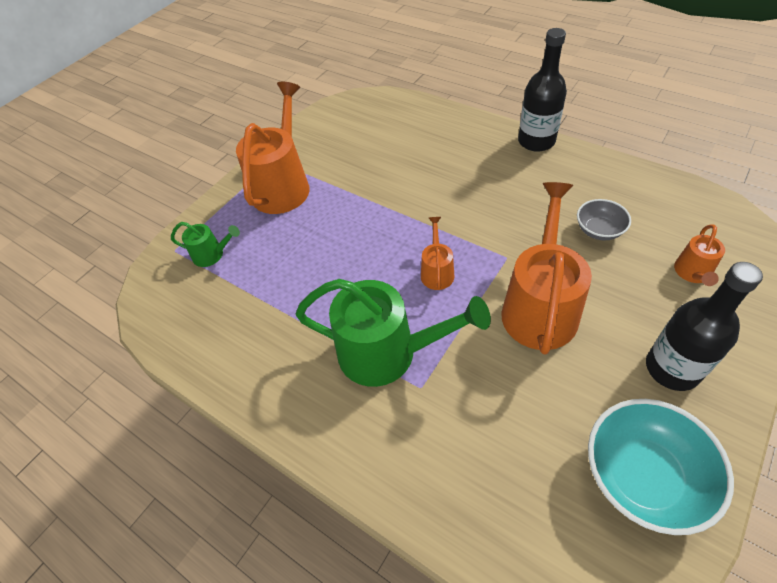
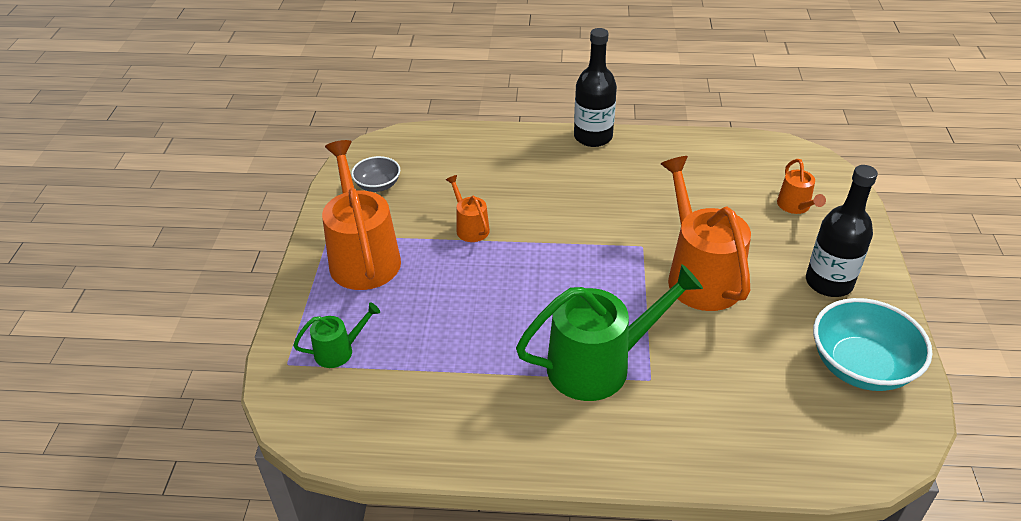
camera: 35 degrees left, 10 degrees down
orange watering can [421,217,454,290] -> orange watering can moved to [446,175,490,242]
grey bowl [577,199,631,240] -> grey bowl moved to [351,156,400,192]

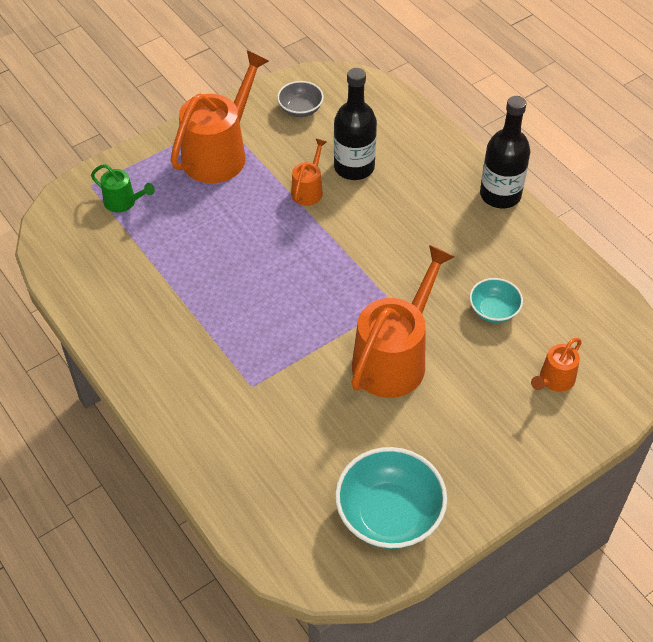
camera: 50 degrees right, 10 degrees up
green watering can [516,265,703,401] -> none
black bottle [806,165,878,297] -> black bottle moved to [334,68,377,180]
none -> turquoise bowl [469,278,523,323]

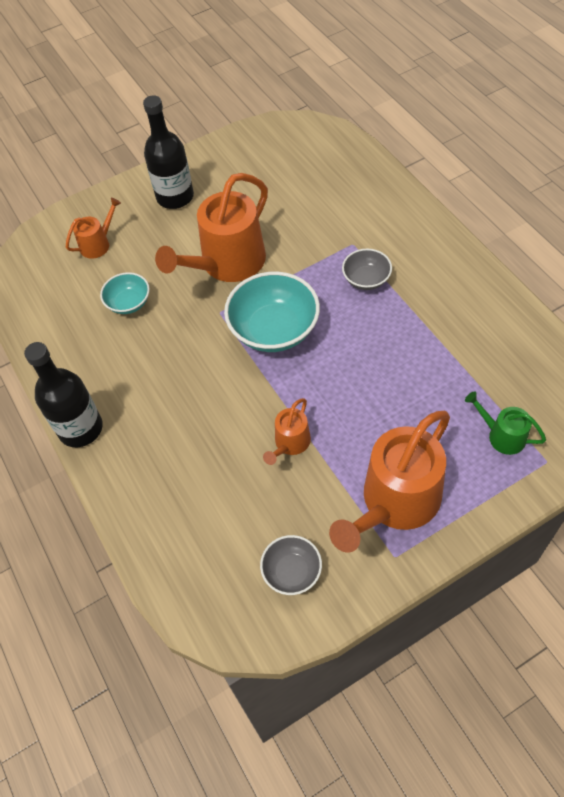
camera: 170 degrees left, 5 degrees up
black bottle [334,68,377,180] -> black bottle moved to [143,95,194,209]
turquoise bowl [335,447,447,549] -> turquoise bowl moved to [224,272,320,352]
none -> grey bowl [342,249,392,290]

